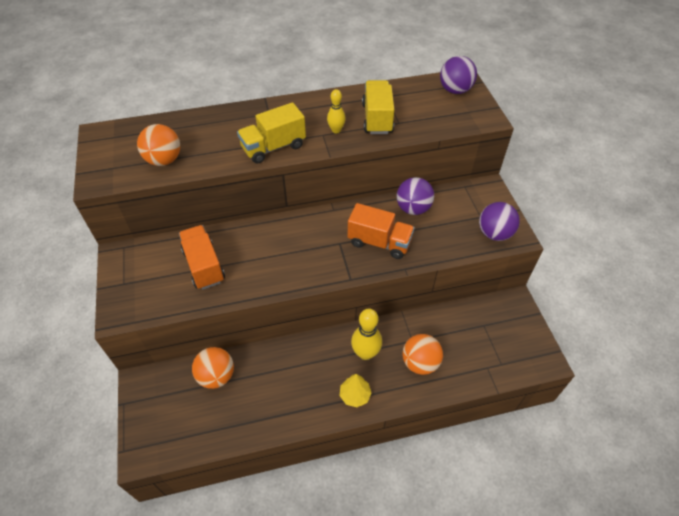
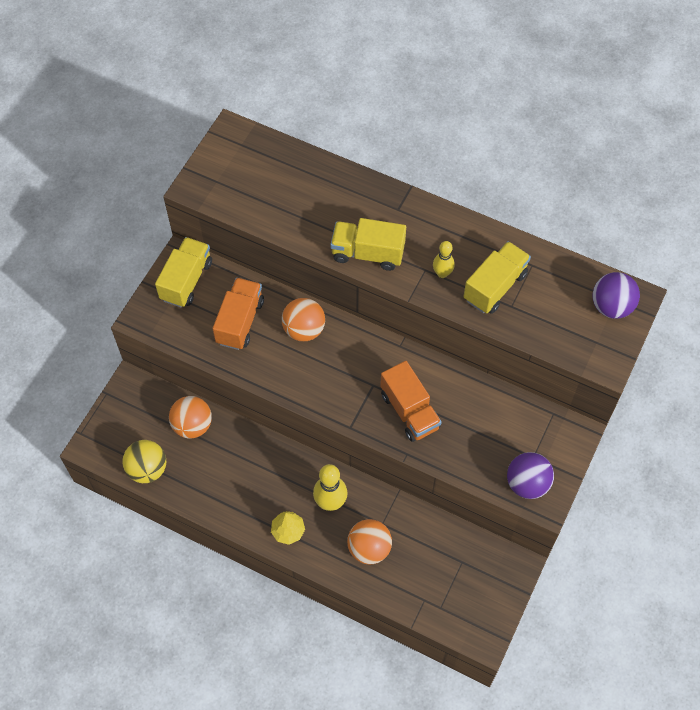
camera: 40 degrees right, 10 degrees up
orange ball [137,124,180,166] -> orange ball moved to [282,298,325,341]
purple ball [397,177,434,215] -> none
none -> yellow ball [123,440,166,483]
none -> yellow truck [155,237,212,308]

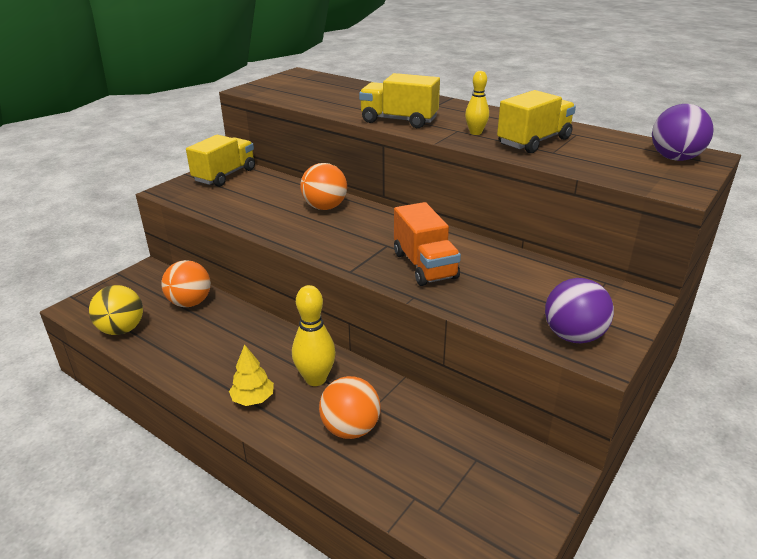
camera: 10 degrees right, 30 degrees down
orange truck [213,278,264,350] -> none

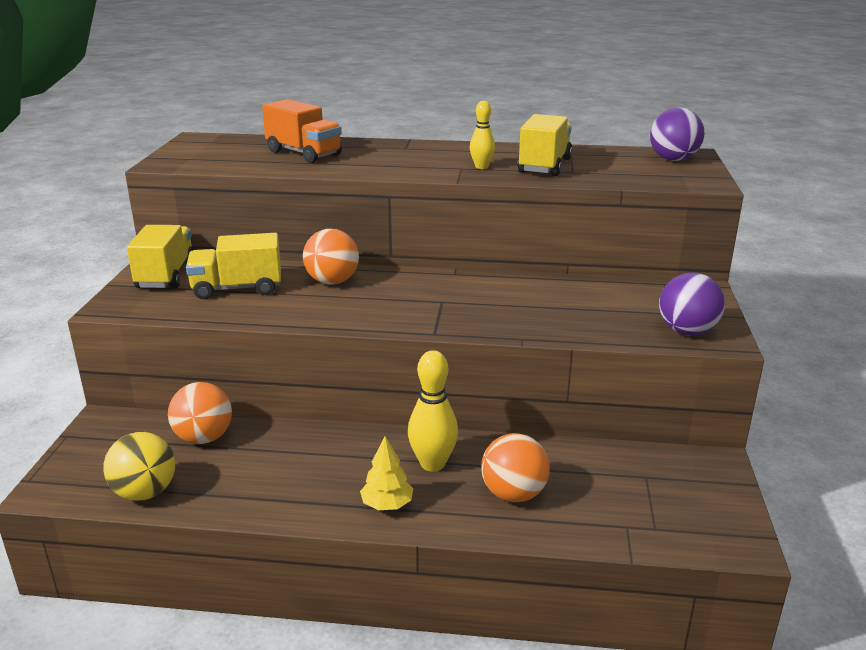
camera: 30 degrees left, 5 degrees down
yellow truck [359,73,440,128] -> yellow truck moved to [186,233,281,299]
orange truck [394,202,461,286] -> orange truck moved to [262,99,342,163]

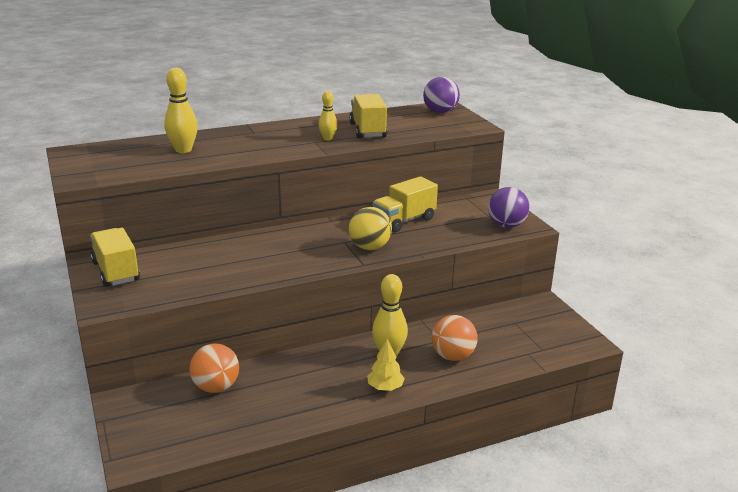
camera: 30 degrees left, 0 degrees up
yellow ball [103,432,175,501] -> yellow ball moved to [349,207,392,250]
yellow truck [186,233,281,299] -> yellow truck moved to [373,176,438,232]
orange truck [262,99,342,163] -> yellow bowling pin [164,68,198,153]
orange ball [303,229,359,285] -> none

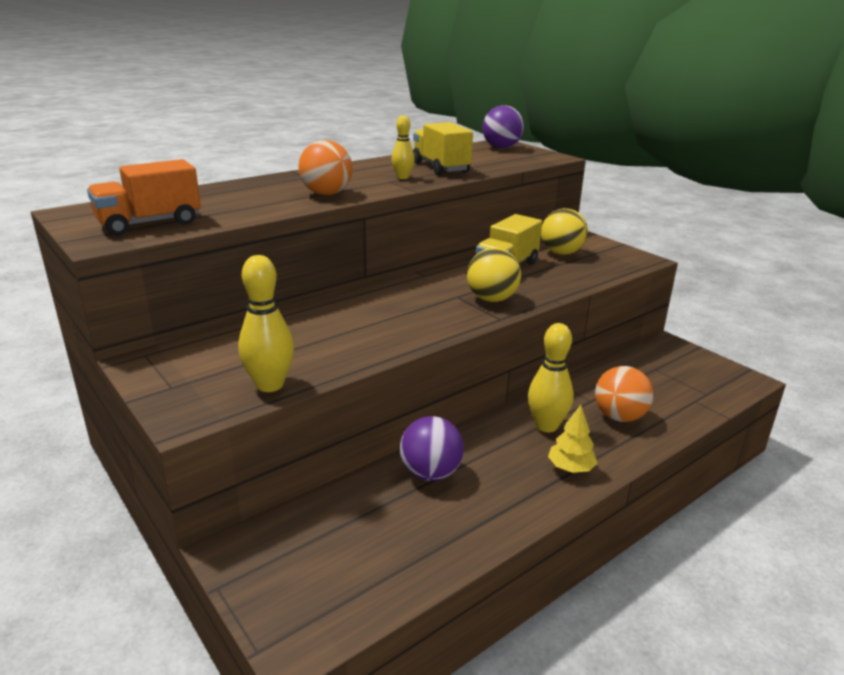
camera: 15 degrees left, 0 degrees up
yellow truck [90,228,140,287] -> none
yellow bowling pin [164,68,198,153] -> yellow bowling pin moved to [238,255,294,392]
orange ball [190,344,239,393] -> orange ball moved to [299,140,353,195]
purple ball [488,187,530,228] -> purple ball moved to [400,416,464,481]
none -> orange truck [87,159,201,235]
none -> yellow ball [541,208,588,255]

